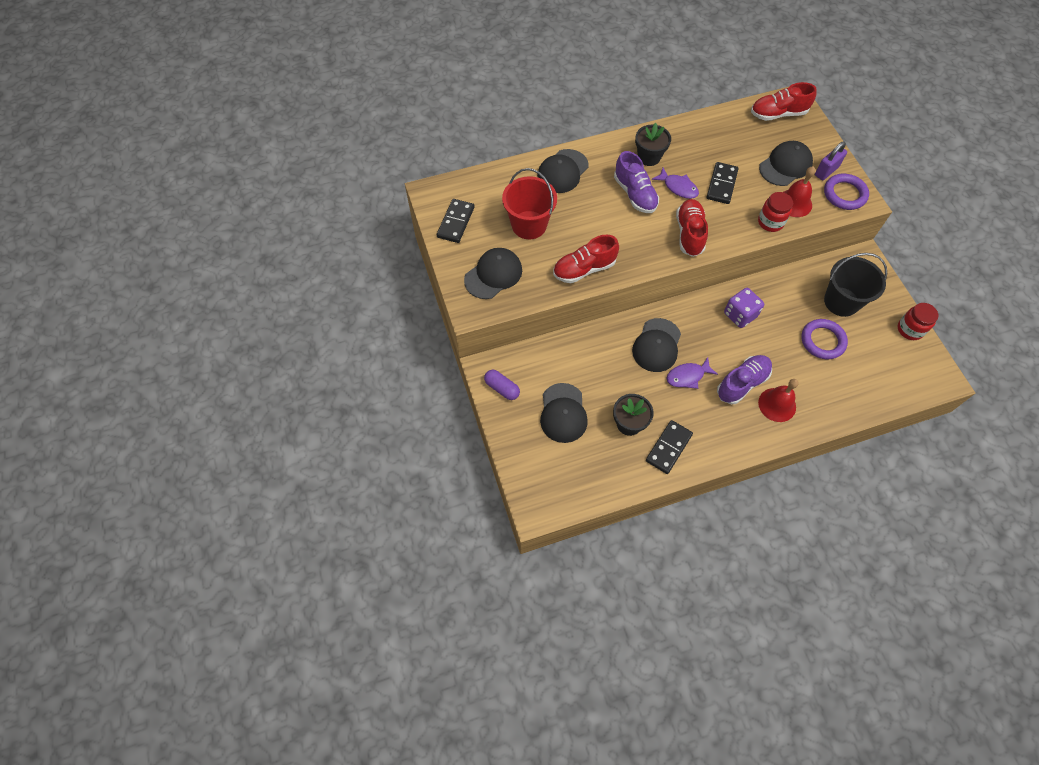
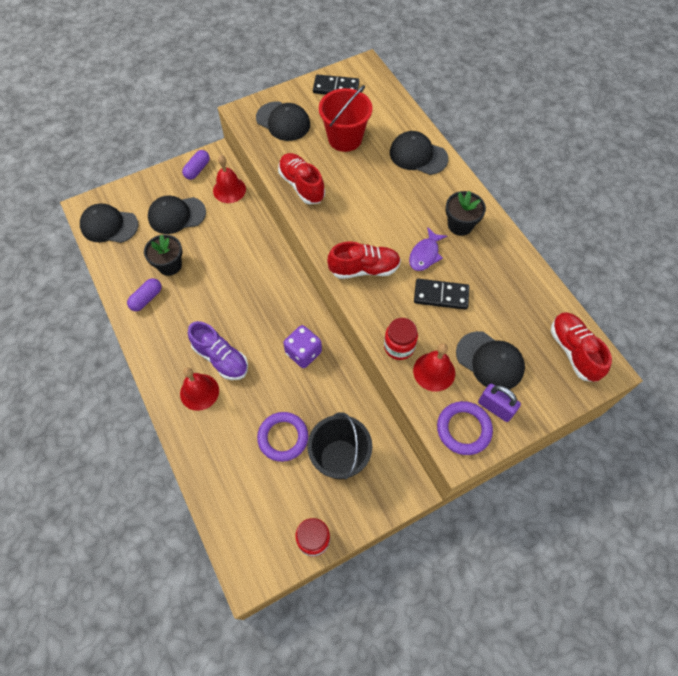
camera: 80 degrees right, 0 degrees up
purple shoe [614,151,659,213] -> none
black cap [632,318,681,372] -> black cap moved to [80,204,139,243]
black domino [646,420,693,474] -> purple capsule [127,278,162,311]
purple fish [666,357,718,389] -> none
none -> red bell [213,155,246,203]

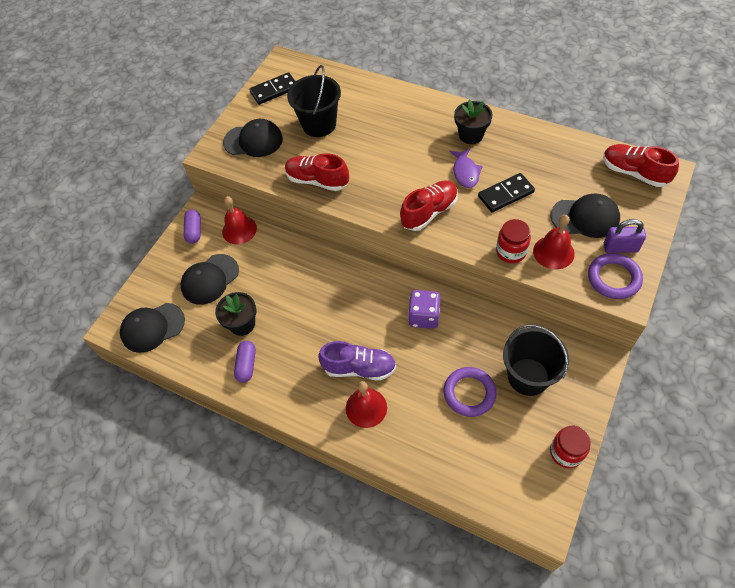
camera: 30 degrees left, 5 degrees down
red bucket [319,85,372,152] -> black bucket [287,65,341,137]
black cap [390,131,448,175] -> none

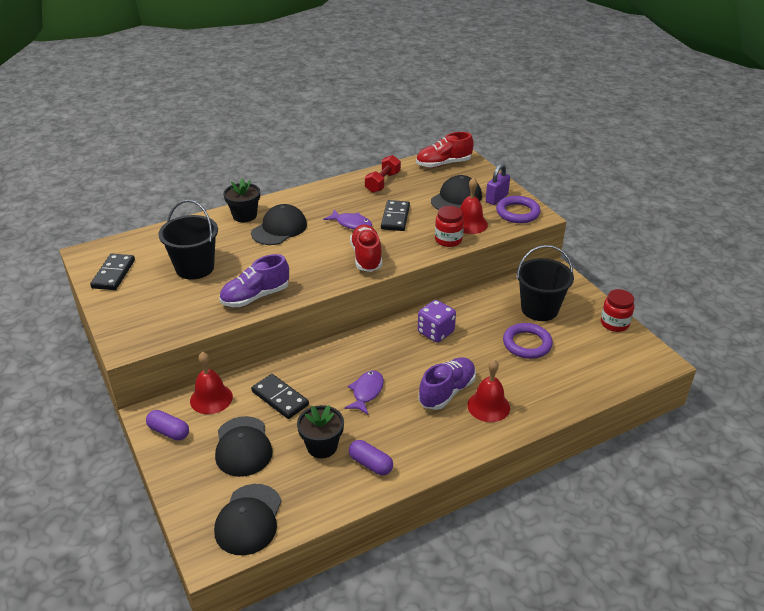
camera: 60 degrees left, 20 degrees down
black cap [223,119,283,157] -> black cap moved to [251,204,307,245]
red shoe [285,153,349,191] -> purple shoe [219,254,289,307]
black flower pot [454,100,493,144] -> black flower pot moved to [223,178,260,222]
none -> black domino [251,374,309,419]
none -> purple fish [345,370,384,414]
none -> red dumbbell [365,155,401,193]

